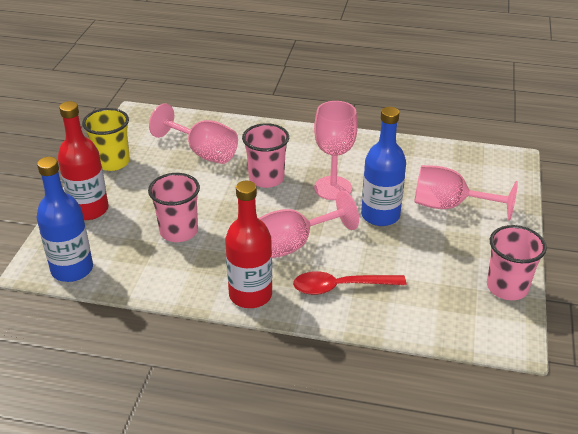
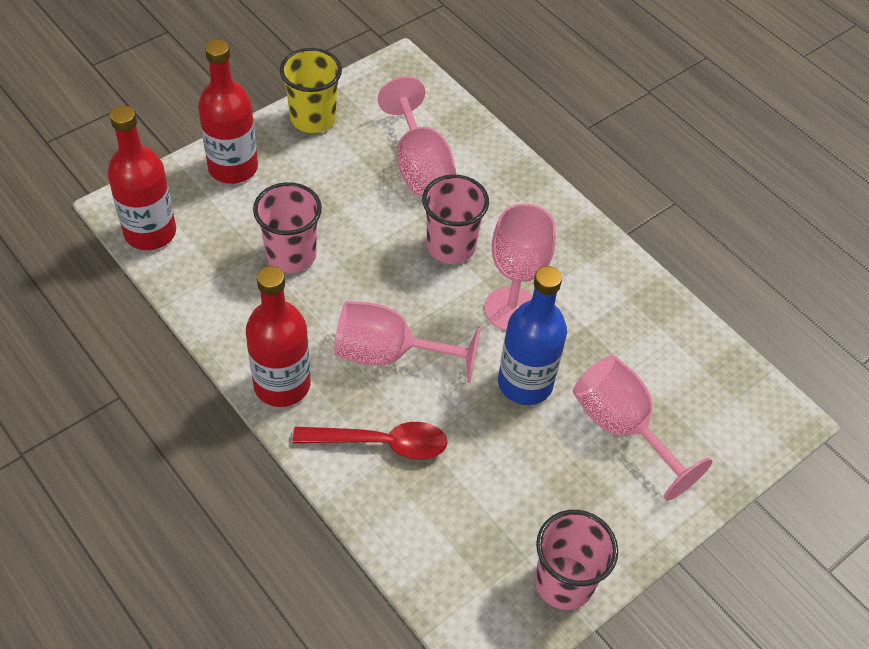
camera: 35 degrees right, 15 degrees up
blue bottle [37,157,93,282] -> red bottle [108,105,176,250]
red spoon [293,271,406,295] -> red spoon turned 150 degrees clockwise [293,422,448,460]

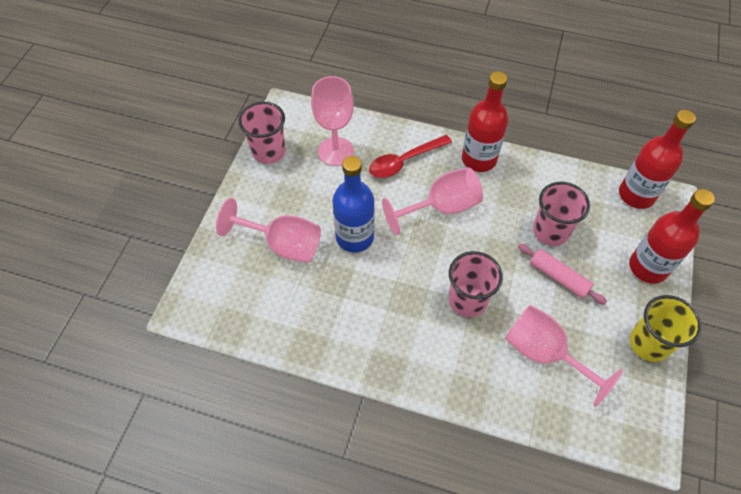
camera: 150 degrees right, 5 degrees up
pink goblet [485,204,556,331] -> pink goblet moved to [311,76,354,166]
none -> pink rolling pin [518,244,607,305]

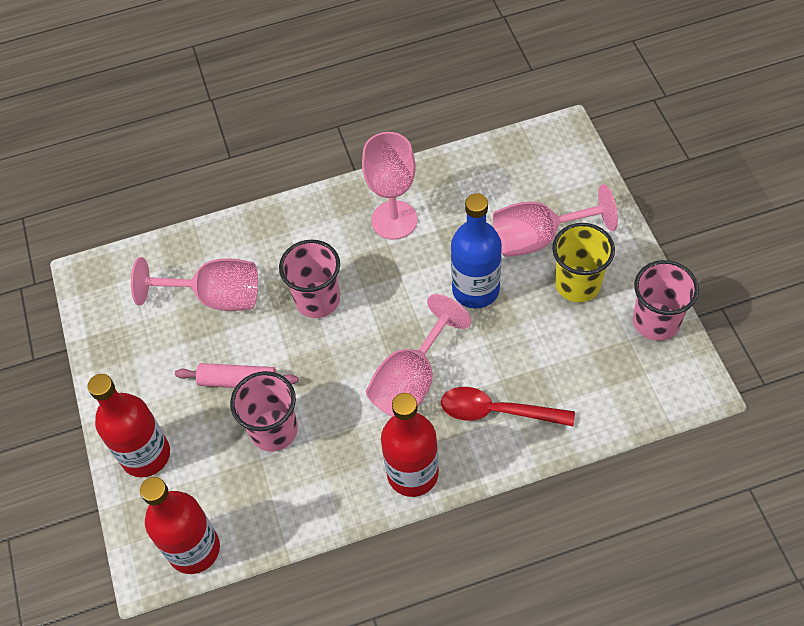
camera: 150 degrees right, 0 degrees up
pink goblet [311,76,354,166] -> pink goblet moved to [362,132,418,240]
red spoon [369,135,452,178] -> red spoon turned 105 degrees counterclockwise [441,387,575,426]
yellow cup [629,295,702,362] -> yellow cup moved to [552,223,615,302]

